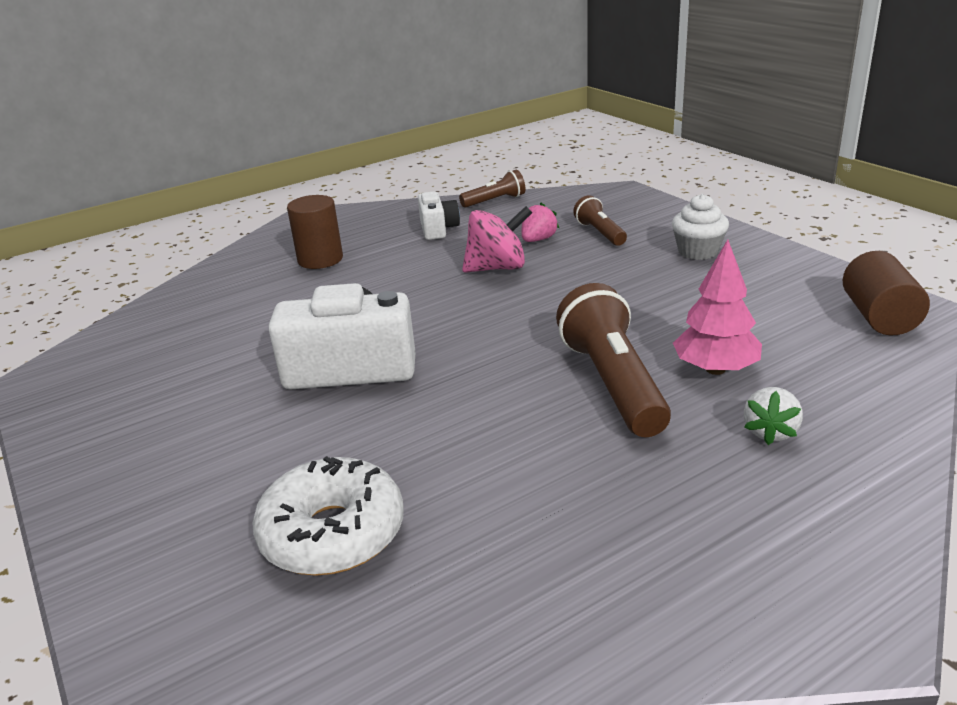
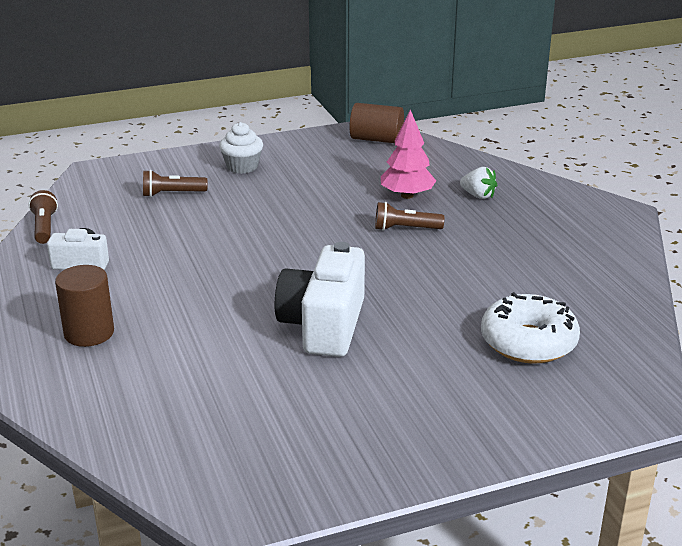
camera: 80 degrees left, 0 degrees up
pink spinning top [462,206,532,273] -> none
pink strawberry [522,203,559,242] -> none
brown flashlight [556,283,671,437] -> brown flashlight [375,202,444,231], size x0.54

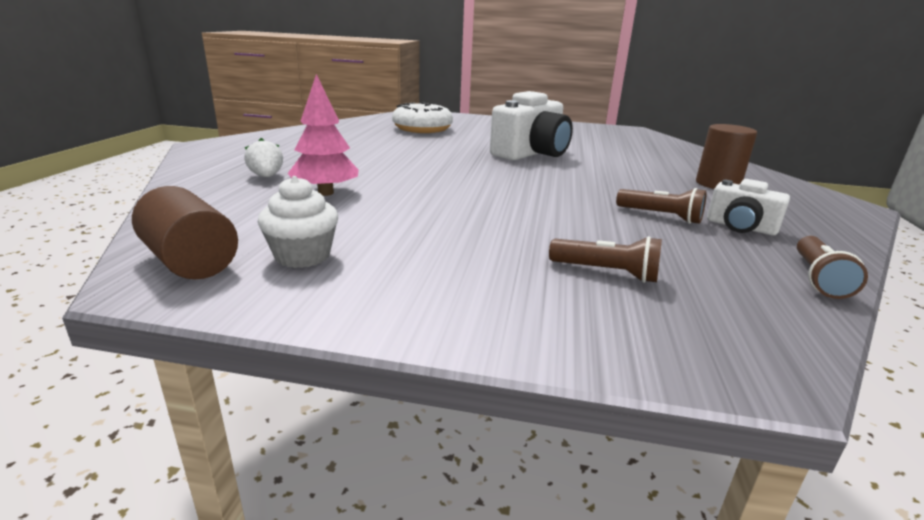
camera: 150 degrees left, 5 degrees down
white cupcake [219,122,263,174] -> white cupcake moved to [258,176,338,268]
brown flashlight [375,202,444,231] -> brown flashlight moved to [616,188,707,224]

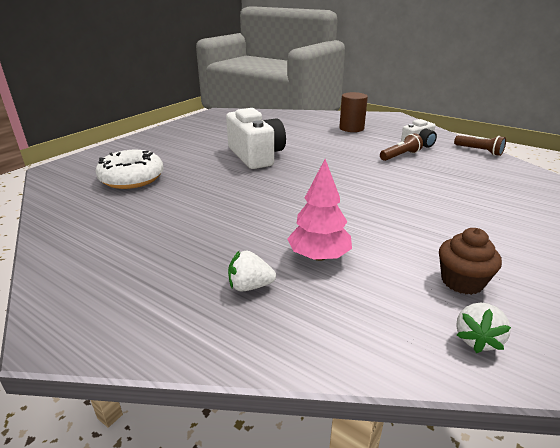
camera: 65 degrees left, 5 degrees up
brown cylinder [132,186,238,279] -> white strawberry [456,303,511,353]
white cupcake [258,176,338,268] -> brown cupcake [439,228,502,295]
brown flashlight [549,236,662,283] -> none

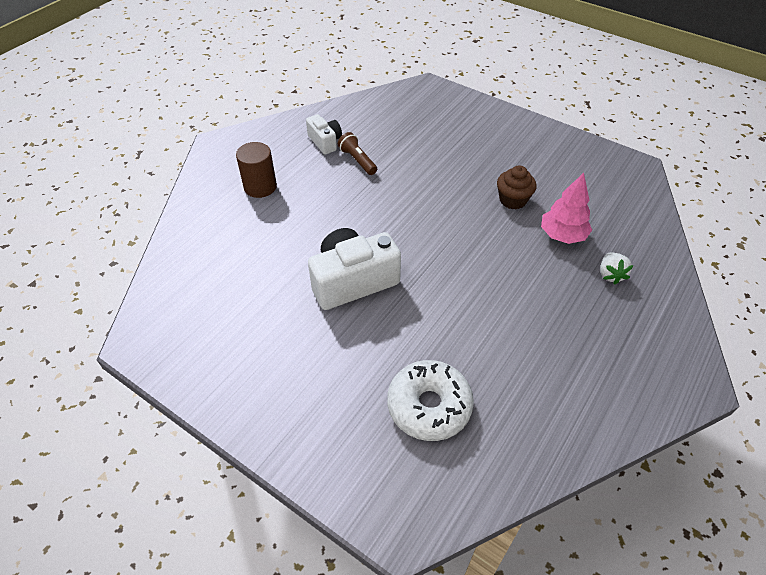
camera: 90 degrees left, 20 degrees up
brown cupcake [439,228,502,295] -> brown cupcake moved to [497,165,536,209]
brown flashlight [454,135,506,156] -> none
white strawberry [456,303,511,353] -> none

